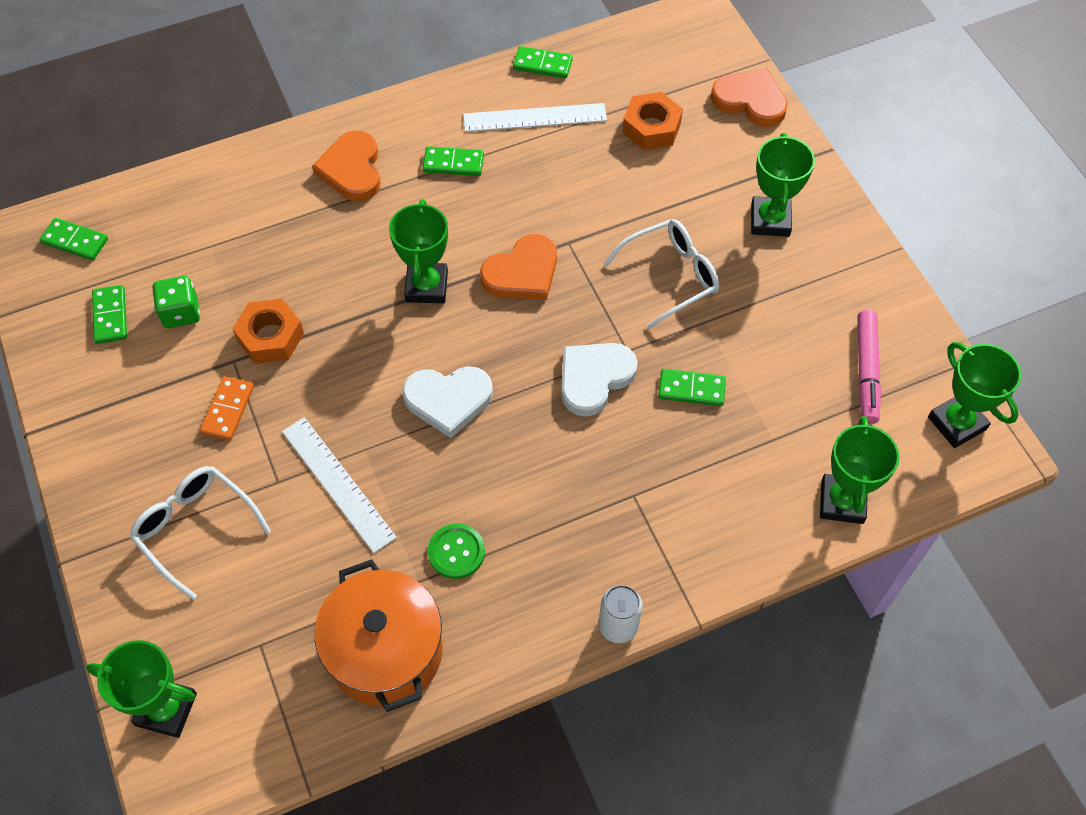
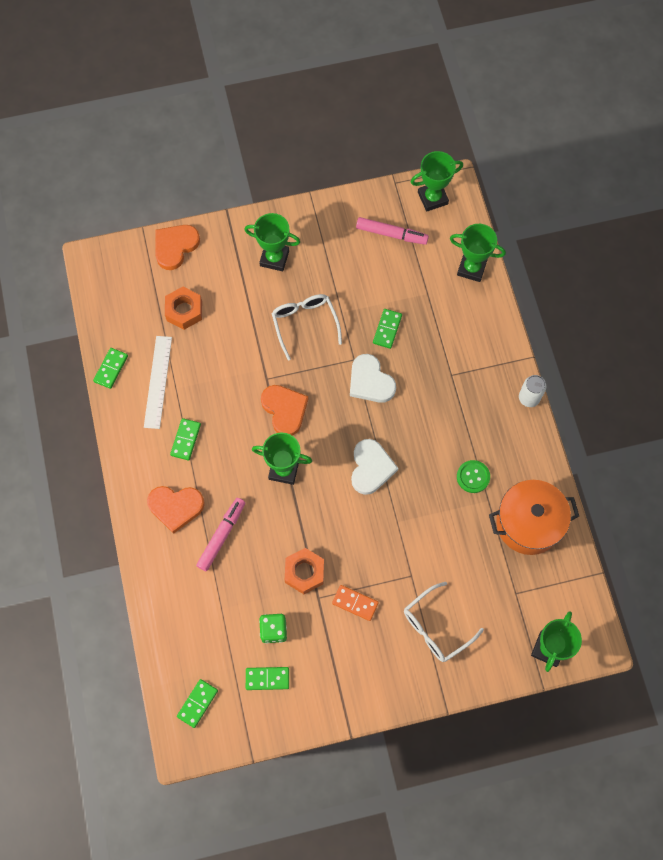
camera: 80 degrees left, 10 degrees up
white ruler [282,417,397,553] -> none
none -> pink marker [196,498,245,571]

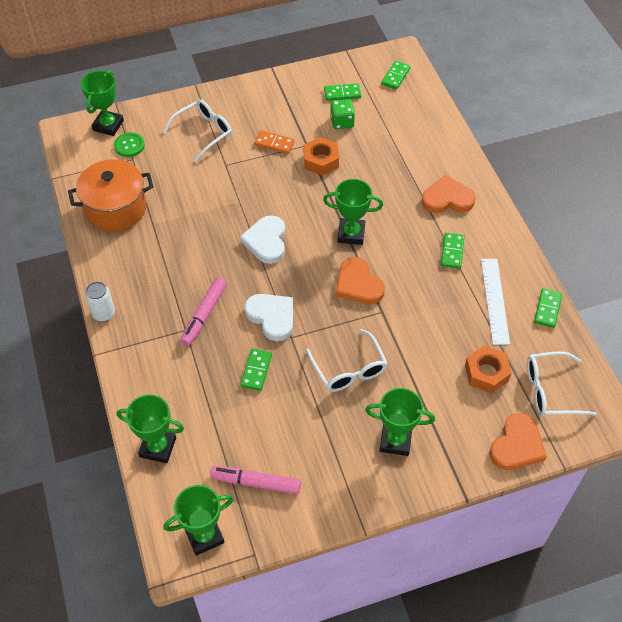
camera: 175 degrees right, 15 degrees down
pink marker [196,498,245,571] -> pink marker moved to [180,277,227,346]
green button [457,460,490,493] -> green button moved to [114,132,145,157]
none -> white glasses [527,351,597,417]

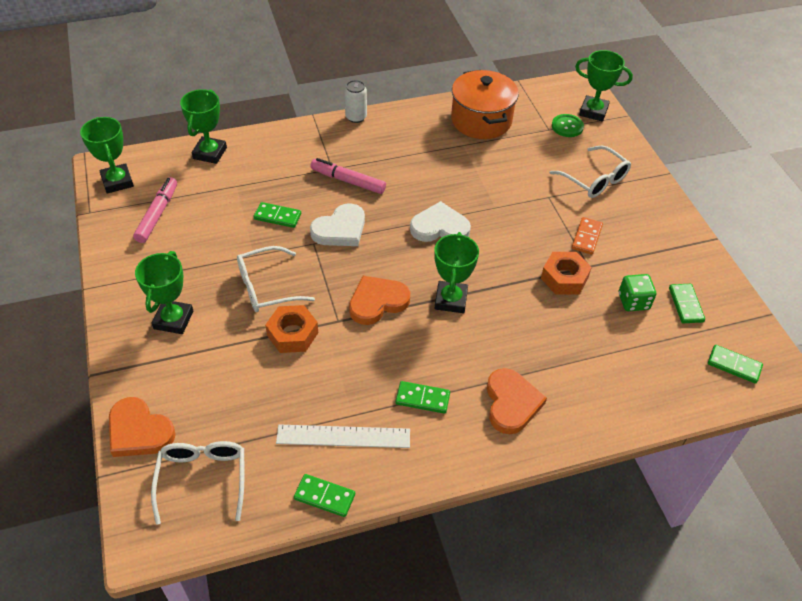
camera: 90 degrees right, 5 degrees down
orange nut [465,345,512,393] -> orange nut moved to [265,305,318,353]

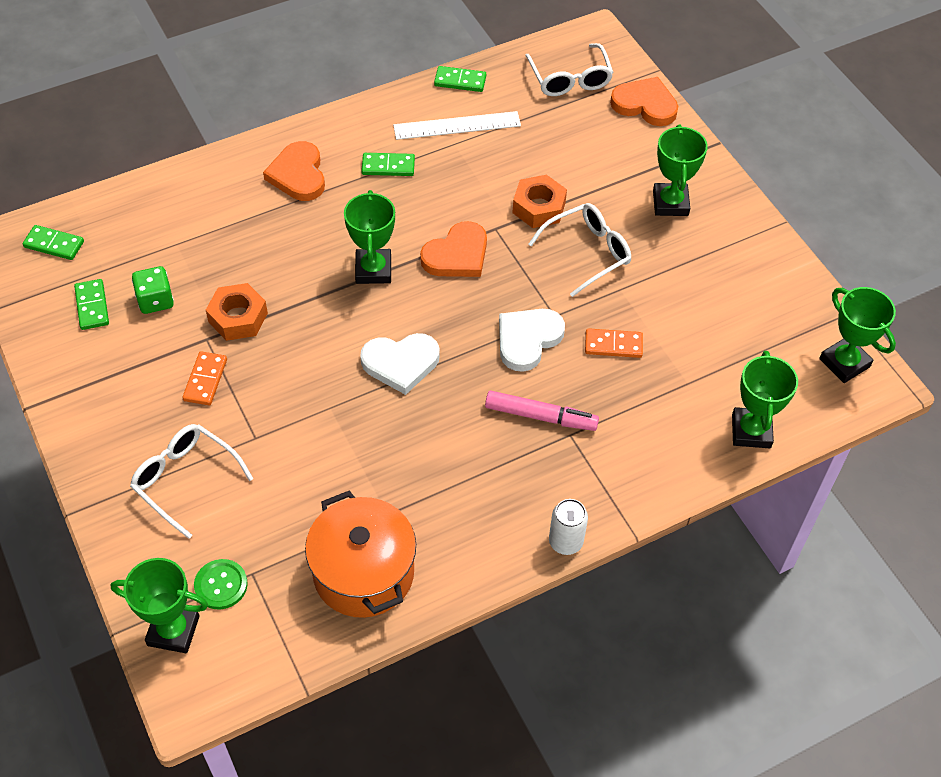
camera: 170 degrees right, 5 degrees up
pink marker [133,177,177,243] -> none
green domino [254,202,301,228] -> orange domino [585,328,643,358]

